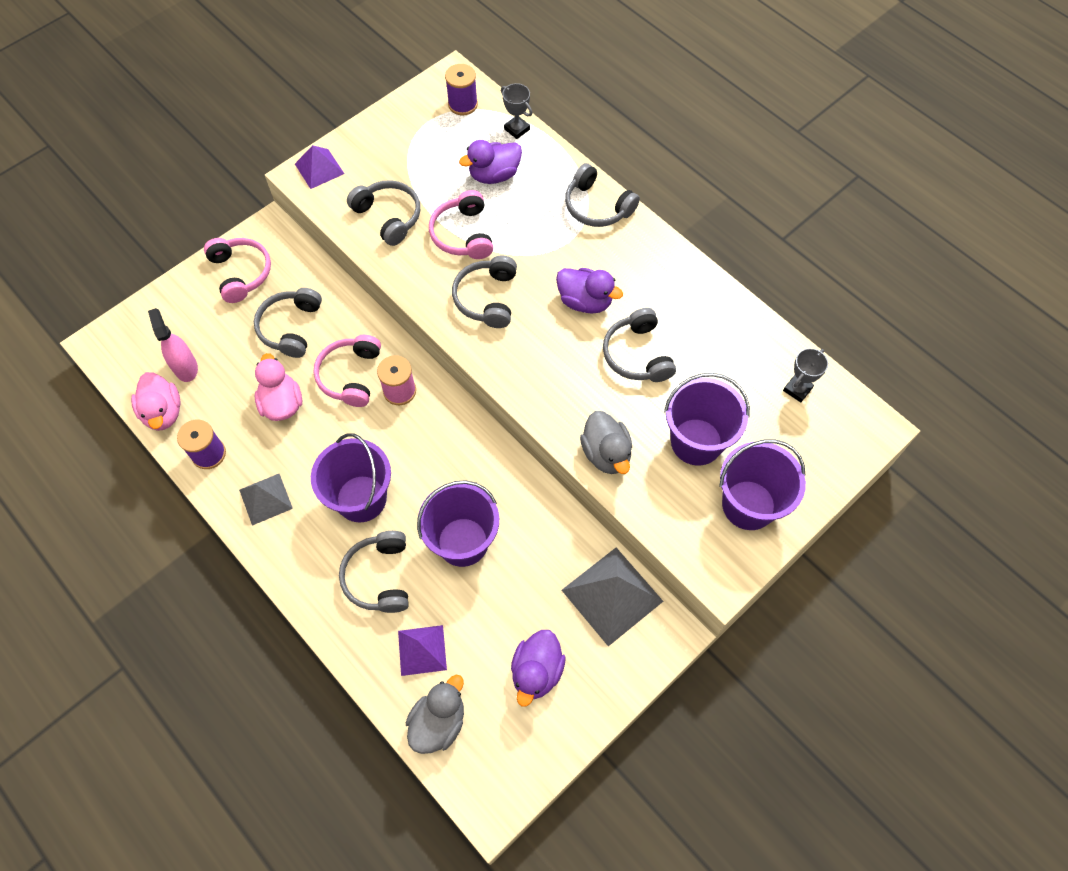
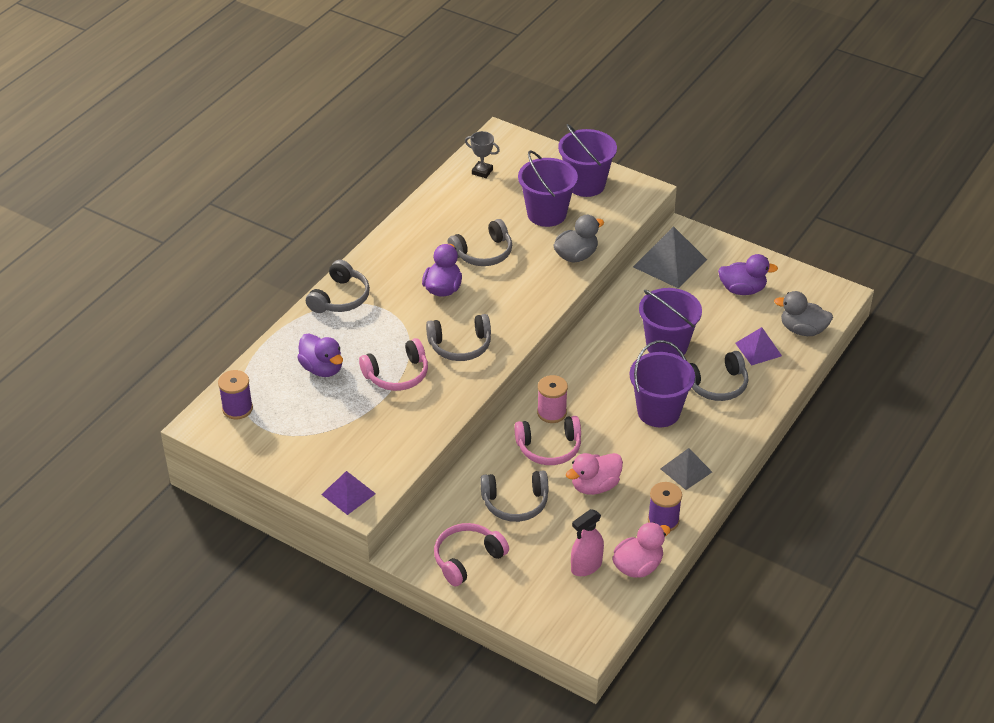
camera: 105 degrees left, 20 degrees down
grey headphones [347,180,420,246] -> none
grey trophy [501,83,532,139] -> none

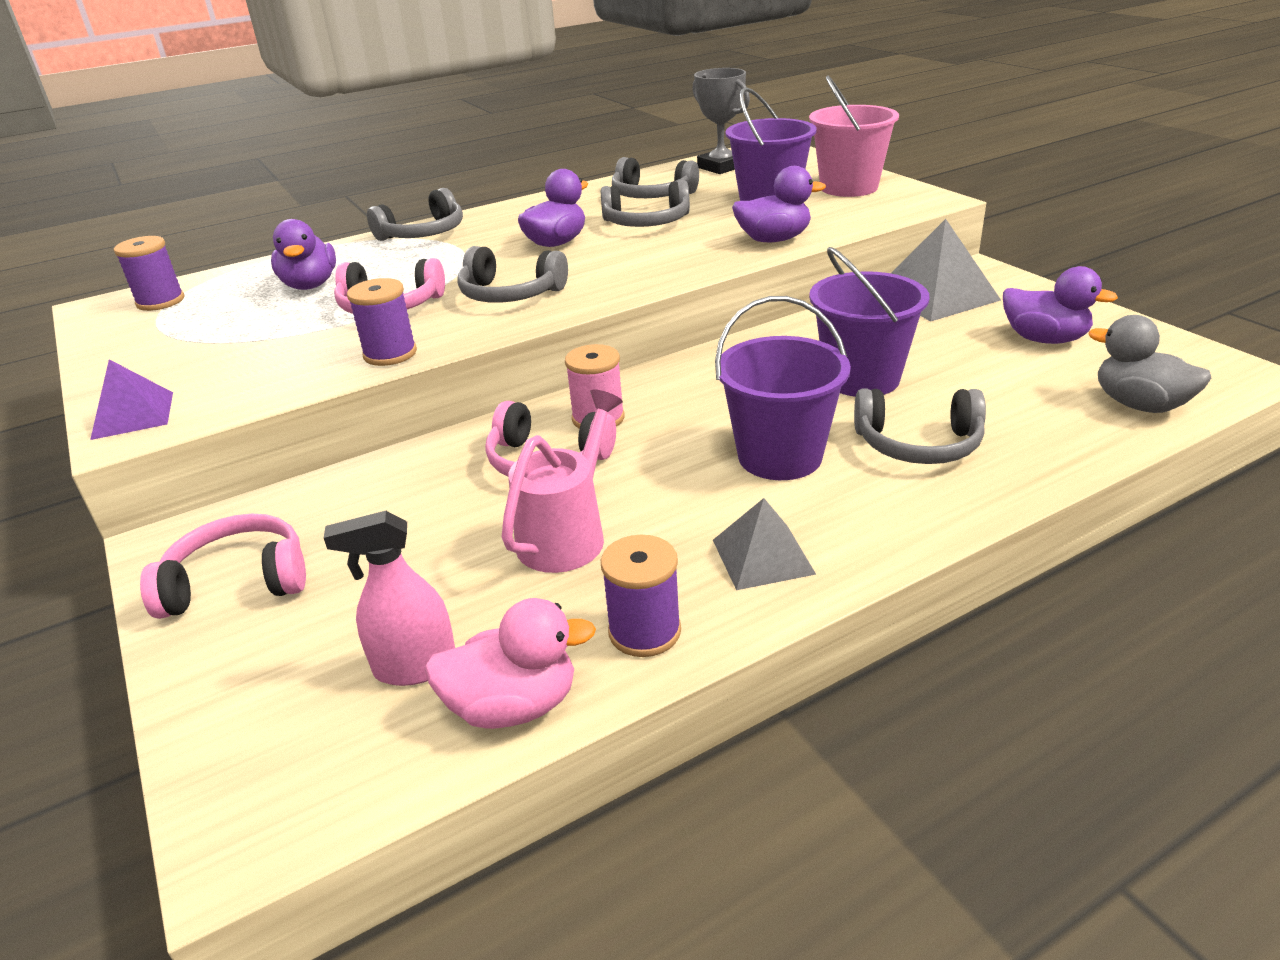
camera: 30 degrees right, 10 degrees down
grey trophy [465,131,500,178] -> grey trophy [692,68,750,174], size x1.56
grey headphones [480,470,548,522] -> grey headphones moved to [612,157,699,198]
grey duck [553,215,604,263] -> purple duck [732,166,826,242]
purple bucket [558,124,617,197] -> pink bucket [809,75,899,197]
pink duck [566,453,623,495] -> pink watering can [502,390,623,573]
purple pyramid [735,327,782,366] -> none
none -> purple spool [347,278,417,366]

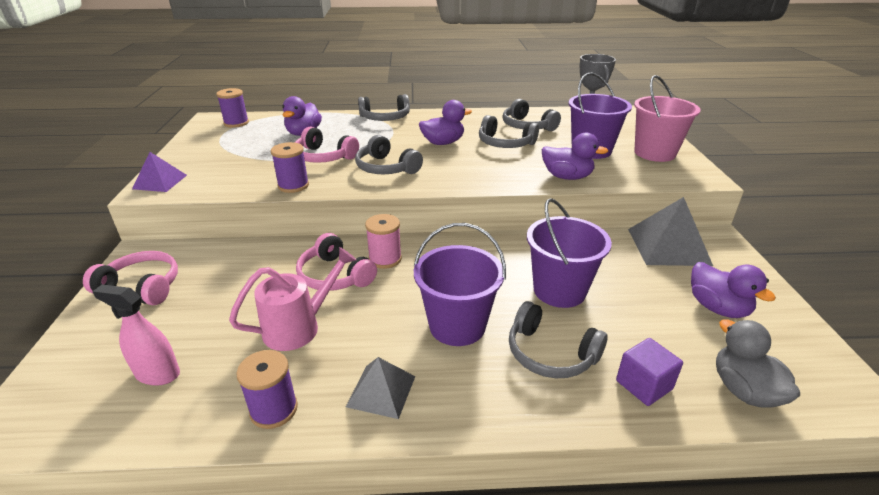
camera: 25 degrees right, 0 degrees up
pink duck [424,598,596,729] -> none
none -> purple cube [616,338,683,406]

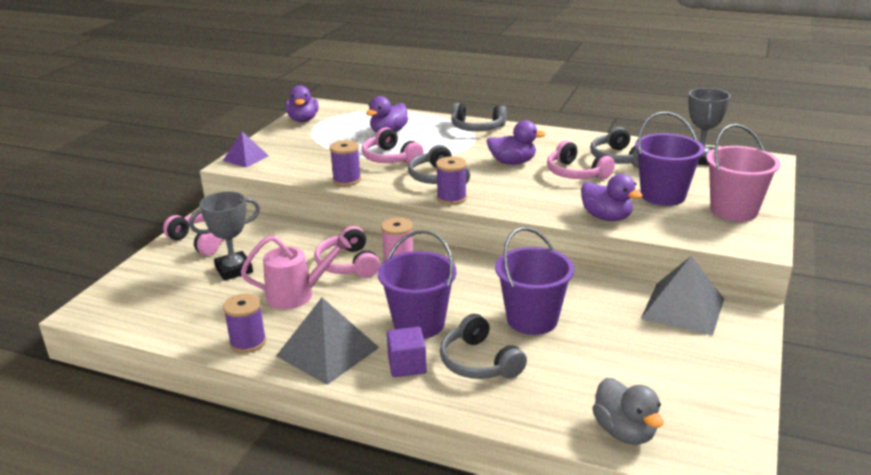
camera: 25 degrees right, 5 degrees down
pink spray bottle [92,285,180,386] -> none
purple spool [216,88,249,128] -> purple spool moved to [436,156,467,205]
grey pyramid [346,357,415,419] -> grey pyramid [276,298,379,385], size x1.64
grey headphones [479,115,539,148] -> pink headphones [547,141,615,179]
purple cube [616,338,683,406] -> purple cube moved to [387,327,427,377]
purple duck [691,262,776,318] -> purple duck moved to [285,85,319,122]
grey duck [716,319,800,408] -> grey duck turned 150 degrees clockwise [592,378,663,445]
none -> grey trophy [189,191,260,281]

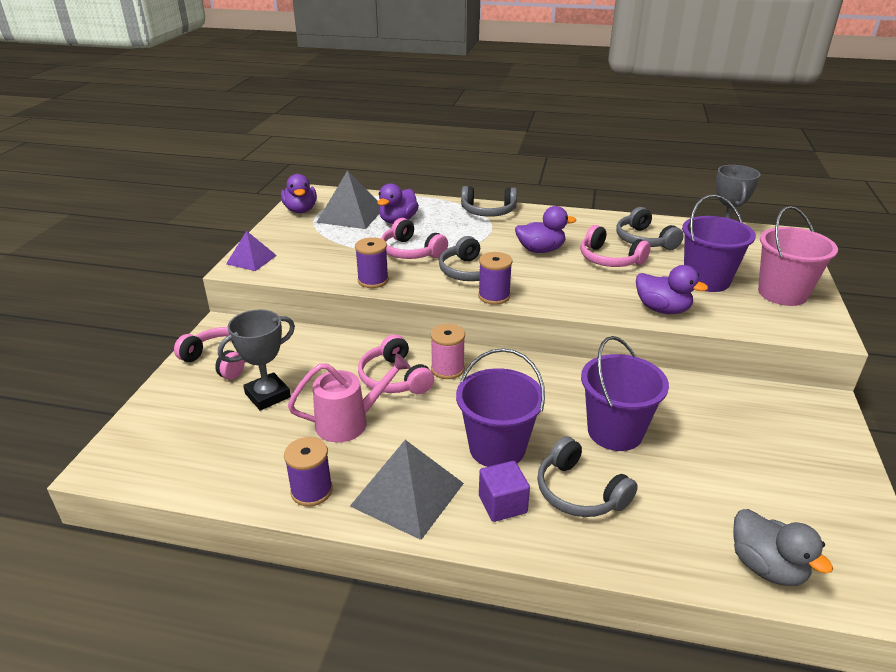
camera: 10 degrees left, 5 degrees up
grey pyramid [641,256,724,336] -> grey pyramid moved to [316,170,380,229]

